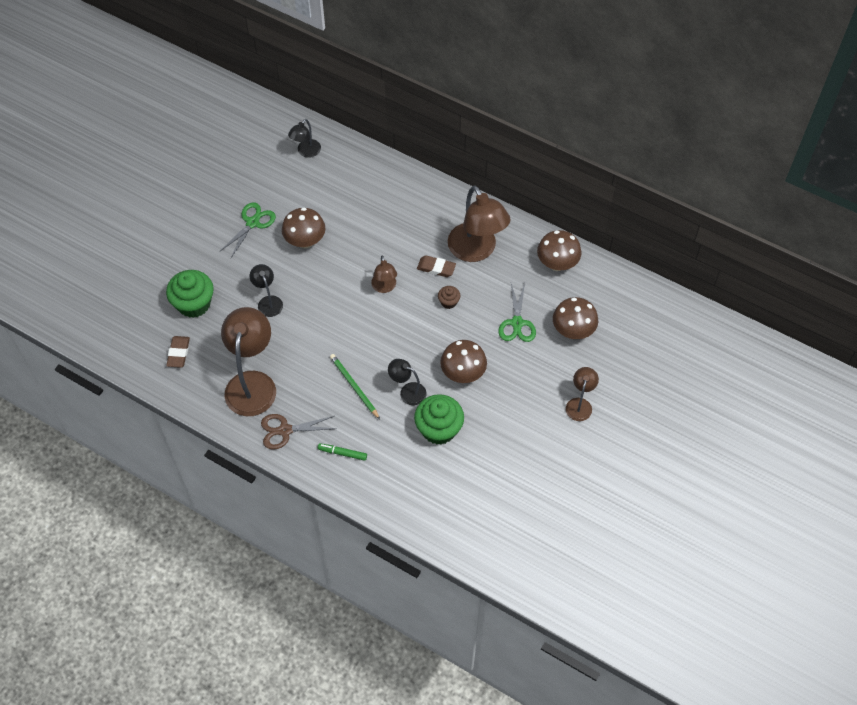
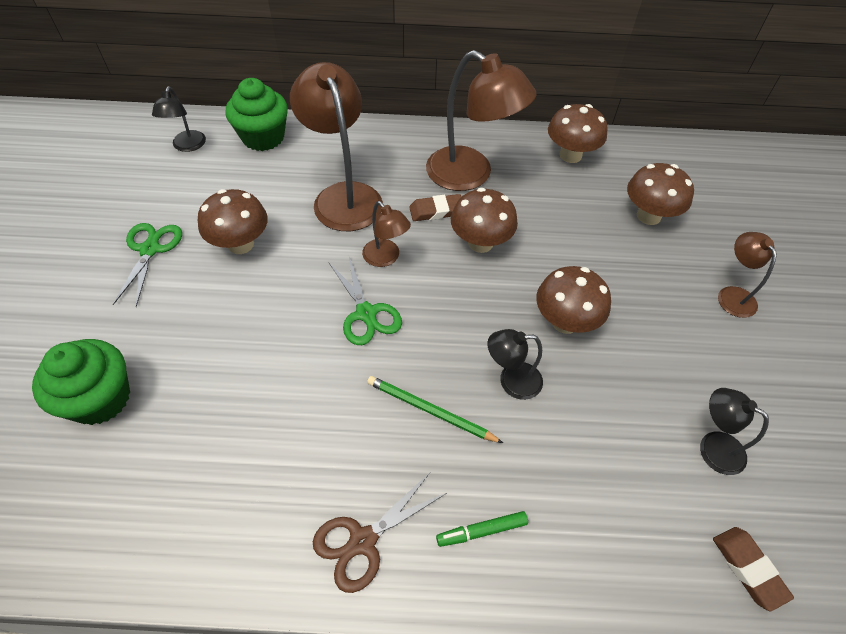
camera: 30 degrees left, 5 degrees down
brown eraser [166,336,190,368] -> brown eraser moved to [713,527,794,611]
brown lamp [221,307,276,416] -> brown lamp moved to [290,62,383,231]
black lamp [250,264,283,317] -> black lamp moved to [700,388,769,475]
green cupcake [414,394,464,445] -> green cupcake moved to [226,78,288,151]
brown cupcake [438,286,461,309] -> brown mushroom [451,188,518,253]
green scissors [498,283,536,342] -> green scissors moved to [329,257,402,345]

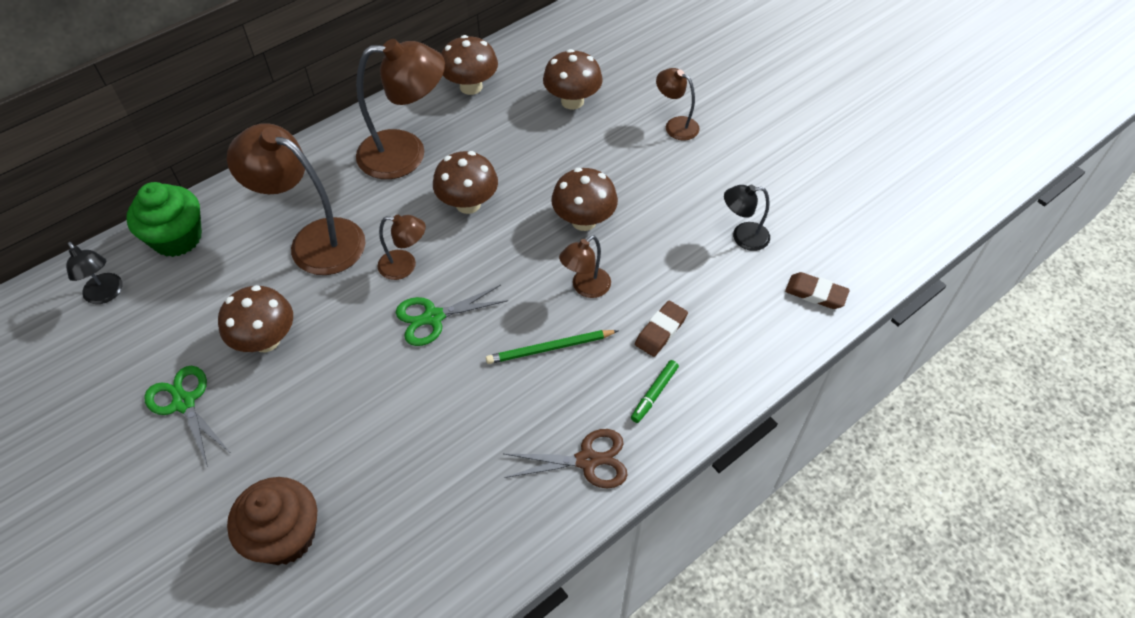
camera: 40 degrees left, 0 degrees up
green cupcake [32,339,130,425] -> brown cupcake [227,477,317,565]
brown scissors [313,473,447,593] -> brown scissors turned 105 degrees counterclockwise [504,429,627,488]
green scissors [329,257,402,345] -> green scissors turned 135 degrees clockwise [396,285,508,346]
brown eraser [409,194,461,221] -> brown eraser moved to [635,301,688,357]
black lamp [488,329,543,400] -> brown lamp [559,235,611,298]

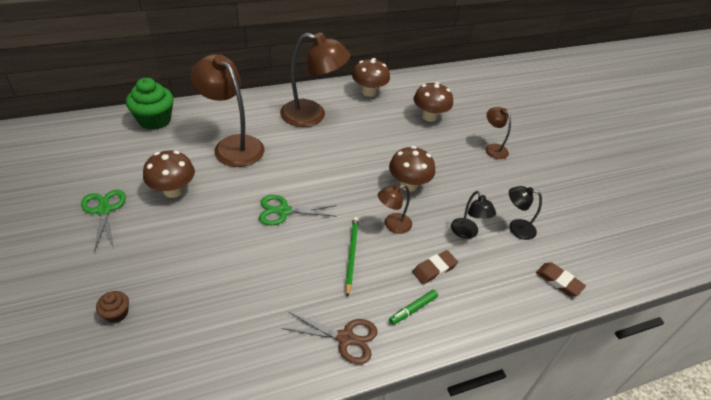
camera: 15 degrees right, 10 degrees down
black lamp [66,242,123,304] -> black lamp moved to [451,191,496,239]
brown cupcake [227,477,317,565] -> brown cupcake [96,291,129,323], size x0.49
brown lamp [378,215,426,280] -> none
brown mushroom [433,151,498,214] -> none
green pencil [486,330,618,364] -> green pencil turned 90 degrees clockwise [345,217,359,297]

